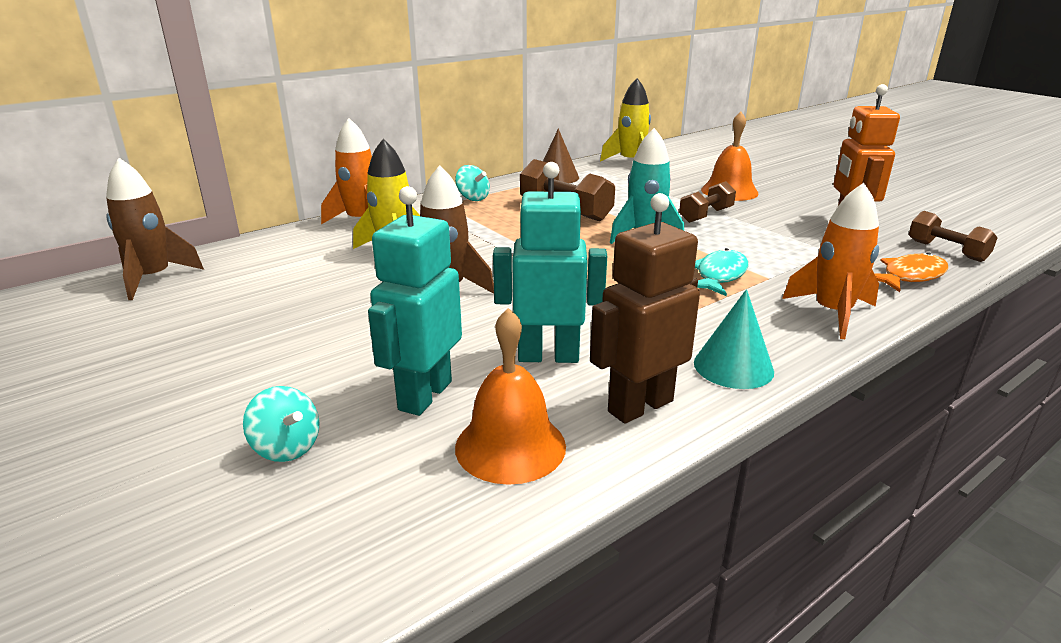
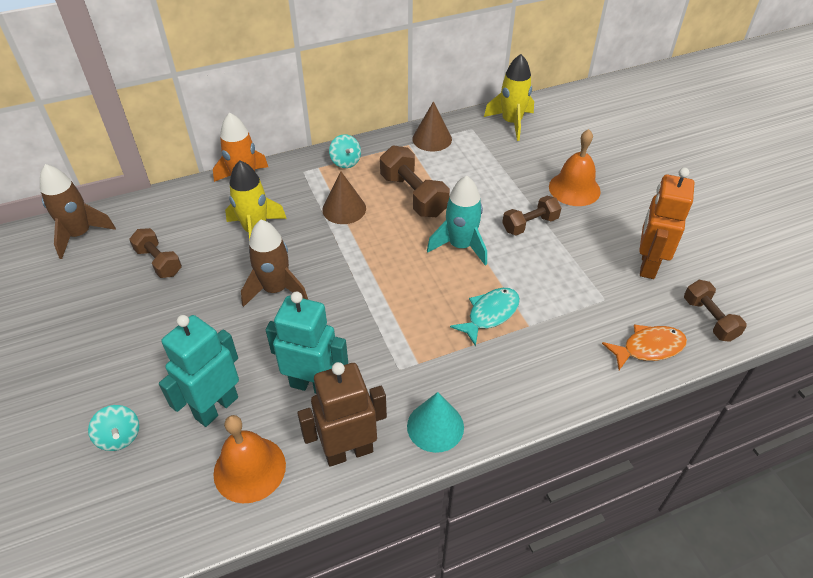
camera: 15 degrees right, 20 degrees up
orange rocket [782,183,879,339] -> none
none -> brown dumbbell [129,228,182,278]
none -> brown cone [322,171,366,224]

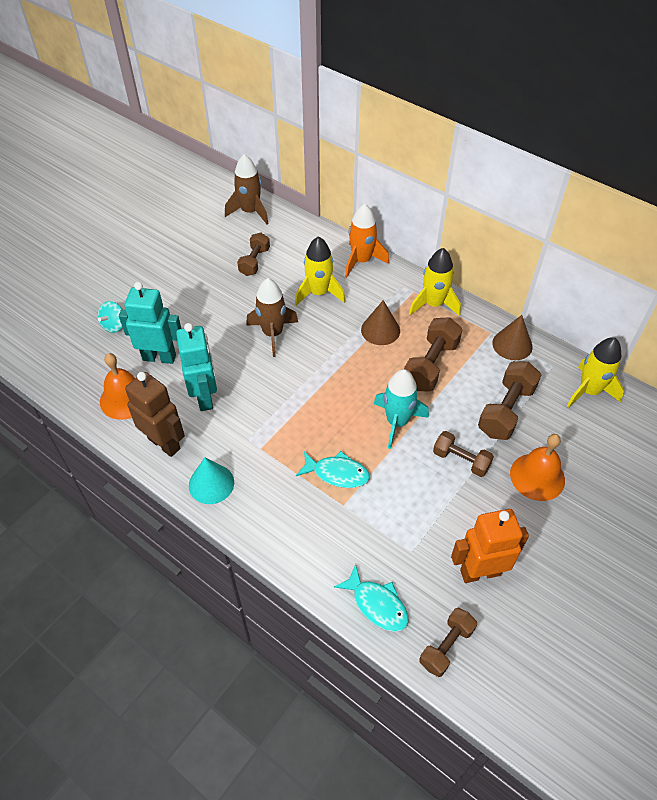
camera: 60 degrees right, 5 degrees up
turquoise spinning top [329,134,361,168] -> yellow rocket [409,248,461,316]
orange fish [602,324,687,370] -> turquoise fish [334,564,409,632]
none -> brown dumbbell [478,361,541,440]

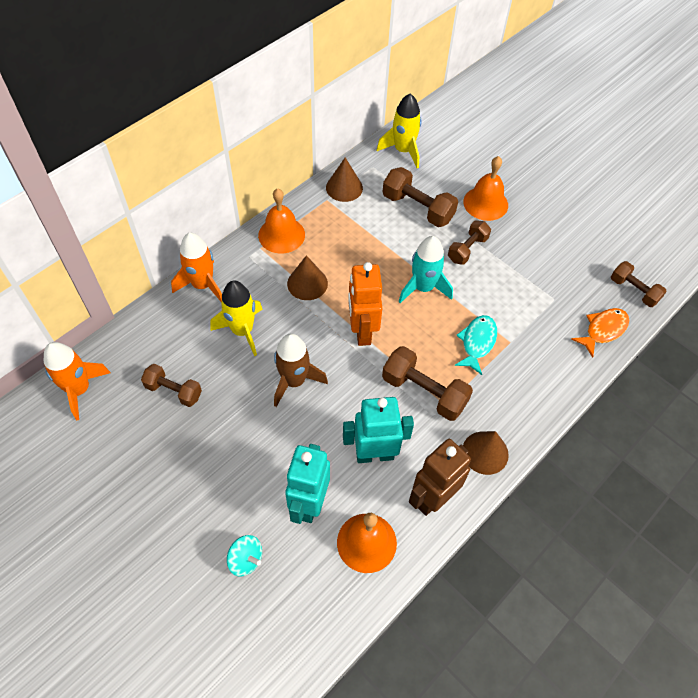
camera: 85 degrees left, 5 degrees up
turquoise cone [189,457,234,504] -> brown cone [463,431,509,475]
brown rocket [225,154,269,225] -> orange rocket [44,342,110,421]
turquoise fish [334,564,409,632] -> orange fish [571,308,629,358]
brown dumbbell [404,317,462,391] -> brown dumbbell moved to [382,346,473,421]
yellow rocket [409,248,461,316] -> orange bell [258,188,305,253]
orange robot [451,509,529,583] -> orange robot moved to [348,262,382,346]

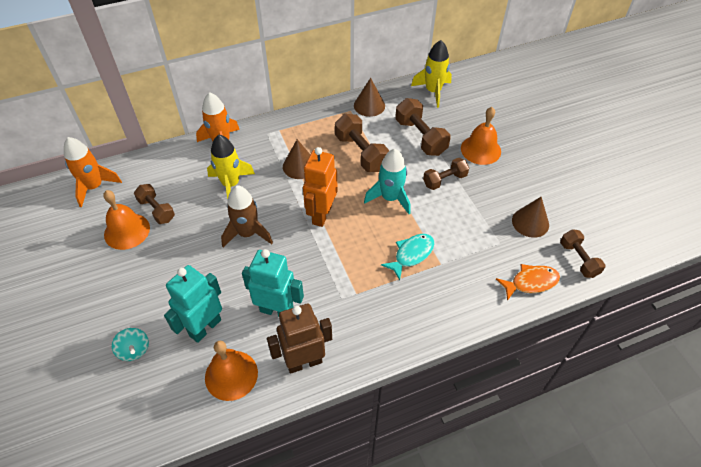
camera: 25 degrees right, 5 degrees down
orange bell [258,188,305,253] -> orange bell moved to [103,190,150,250]
brown dumbbell [382,346,473,421] -> brown dumbbell moved to [335,114,390,172]
brown cone [463,431,509,475] -> brown cone moved to [512,197,549,238]

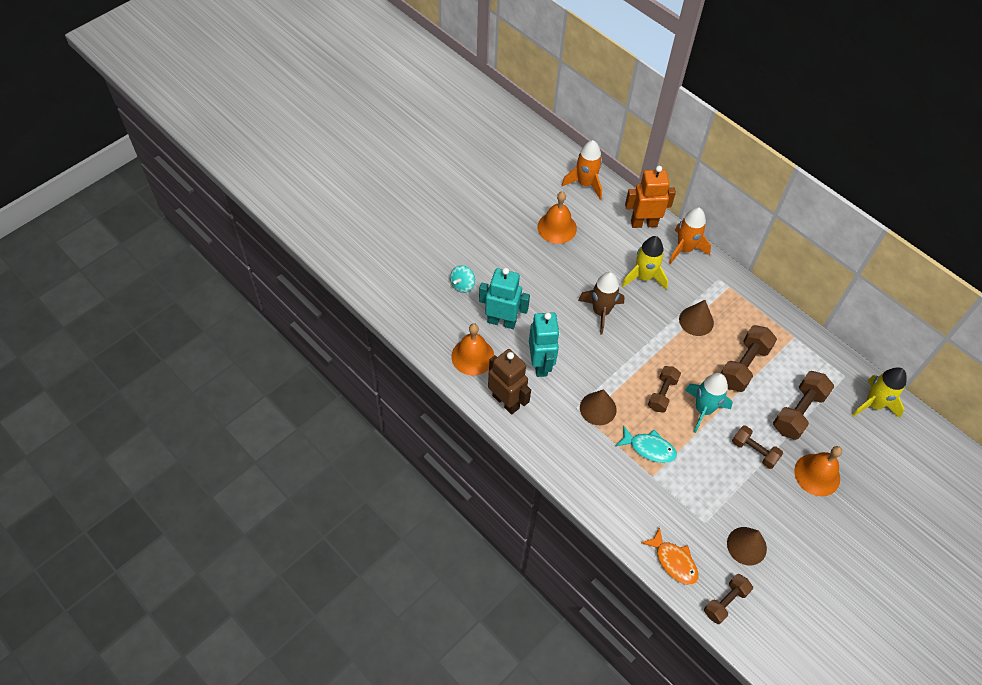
camera: 65 degrees right, 5 degrees up
brown dumbbell [134,184,175,224] -> brown dumbbell moved to [648,366,681,413]
orange robot [303,147,338,227] -> orange robot moved to [625,166,676,228]
brown cone [354,78,385,117] -> brown cone moved to [580,389,617,425]

